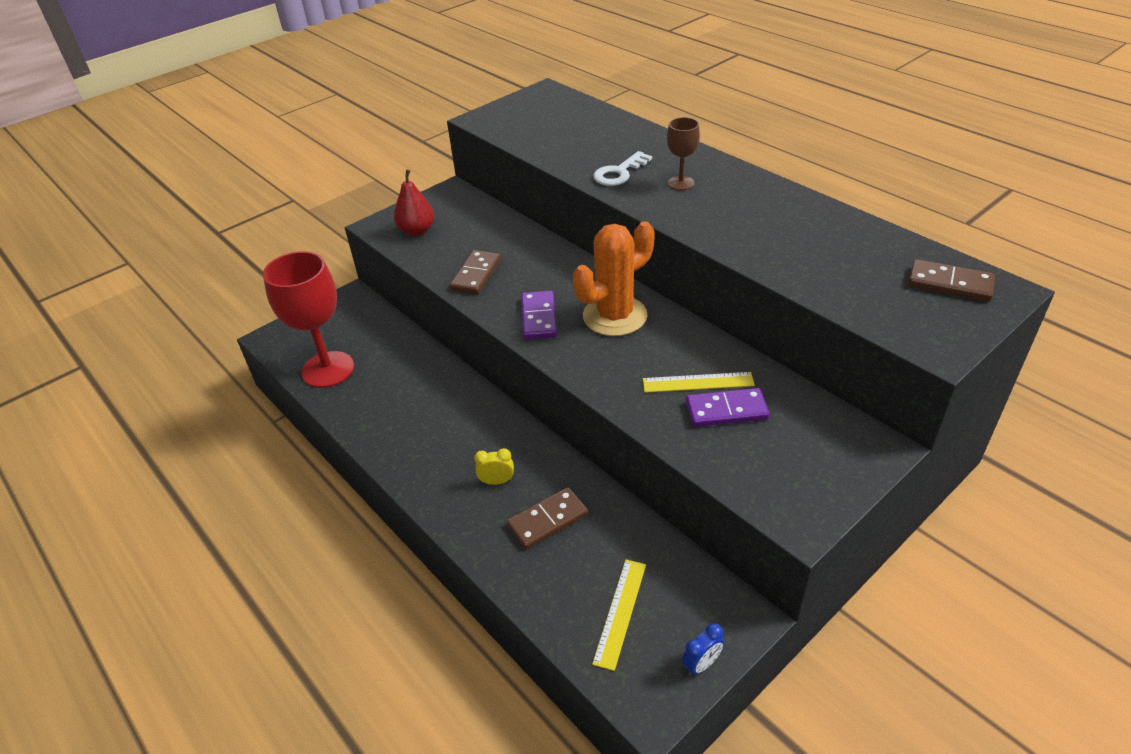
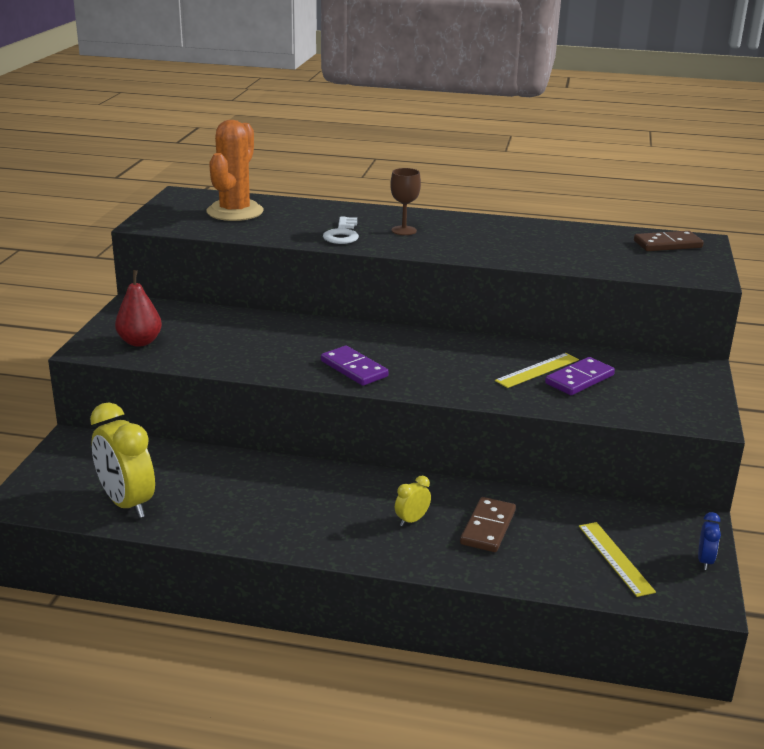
camera: 40 degrees left, 15 degrees down
red goblet [263,251,354,388] -> yellow clock [90,402,155,518]
brown domino [450,250,501,294] -> none
orange cactus [573,221,655,336] -> orange cactus moved to [206,120,263,221]

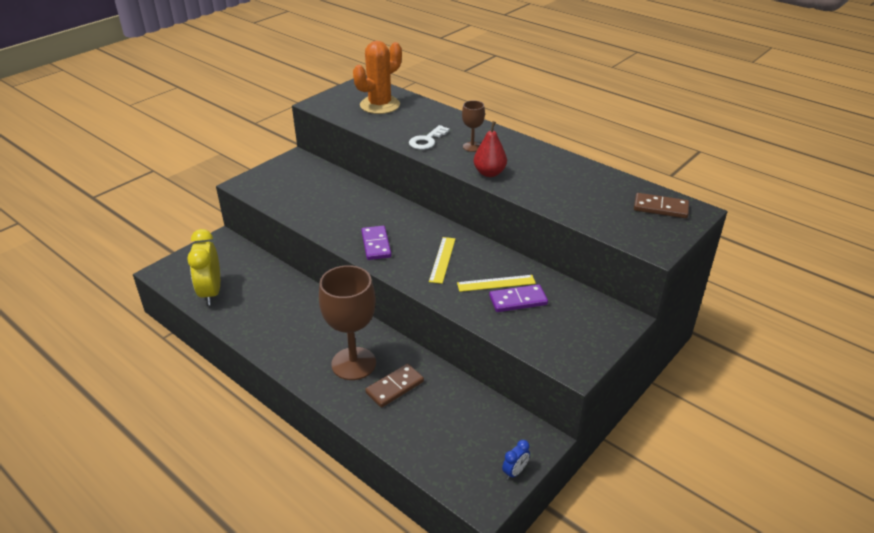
camera: 30 degrees right, 10 degrees up
red pear [115,270,162,347] -> red pear moved to [474,121,507,177]
yellow clock [395,476,431,526] -> brown goblet [319,265,376,380]
yellow ruler [579,522,656,597] -> yellow ruler moved to [429,237,455,284]

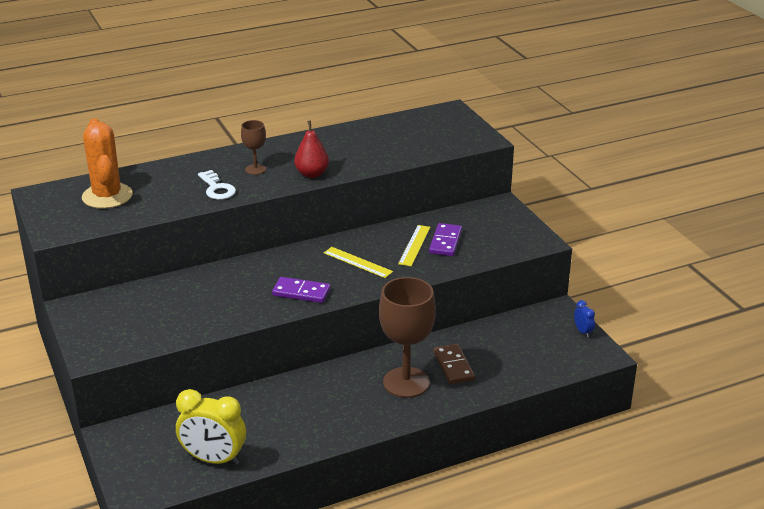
camera: 65 degrees left, 5 degrees down
brown domino [634,193,689,218] -> none

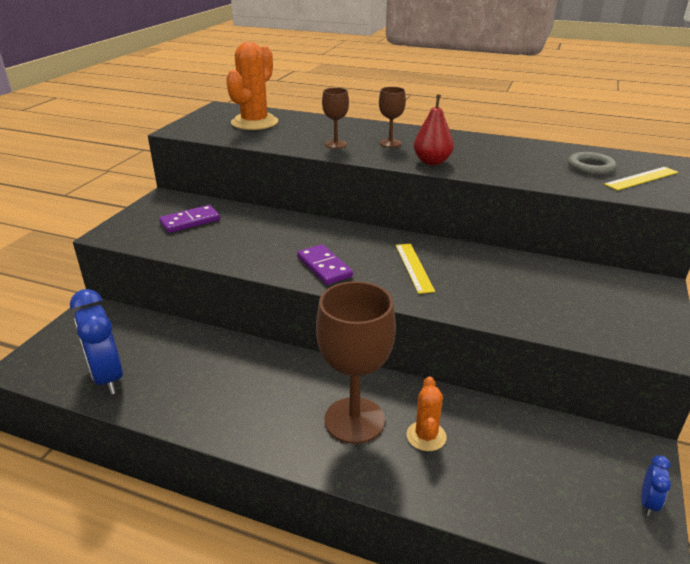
camera: 45 degrees right, 0 degrees up
yellow clock [176,389,246,465] -> blue clock [70,289,123,395]
white key [198,170,236,200] -> brown goblet [322,88,349,149]
yellow ruler [398,225,430,266] -> yellow ruler moved to [604,167,678,191]
purple domino [429,223,462,256] -> purple domino moved to [159,205,220,233]
brown domino [433,344,475,384] -> orange cactus [407,376,447,451]
none -> grey ring [568,152,616,175]

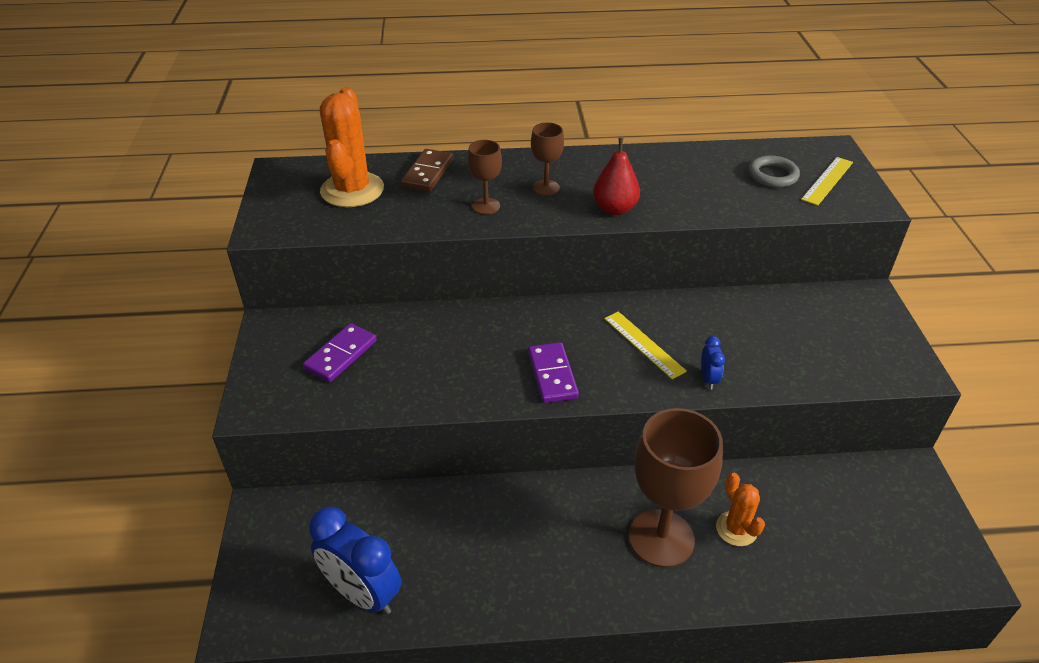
camera: 25 degrees left, 10 degrees up
purple domino [297,244,353,285] -> purple domino turned 45 degrees clockwise [528,342,579,403]
blue clock [641,455,671,516] -> blue clock moved to [701,336,725,390]
none -> brown domino [401,149,454,192]

